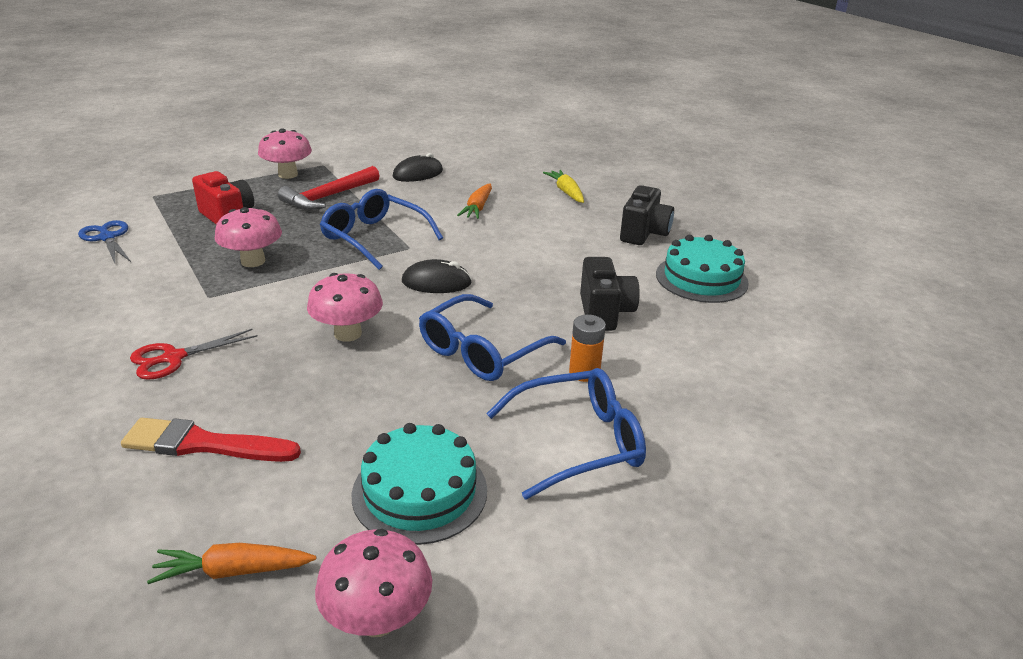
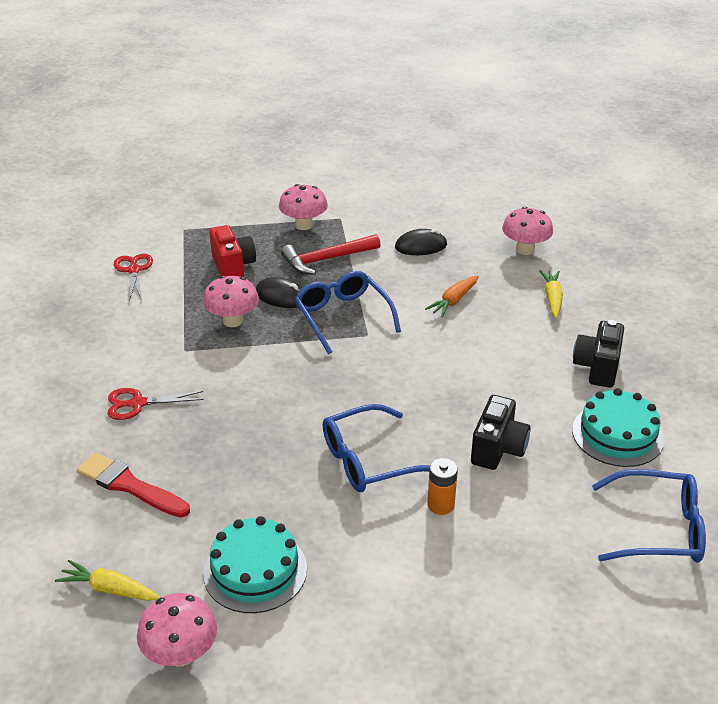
camera: 25 degrees right, 5 degrees up
blue scissors [78,220,131,263] -> red scissors [114,254,153,301]
orange carrot [147,543,316,584] -> yellow carrot [55,560,161,601]
pink mushroom [307,273,383,342] -> pink mushroom moved to [502,207,553,255]
black mouse [402,259,472,293] -> black mouse moved to [256,277,302,308]
blue glasses [486,368,646,500] -> blue glasses moved to [592,469,706,563]
black camera [620,185,674,245] -> black camera turned 150 degrees clockwise [573,320,624,388]

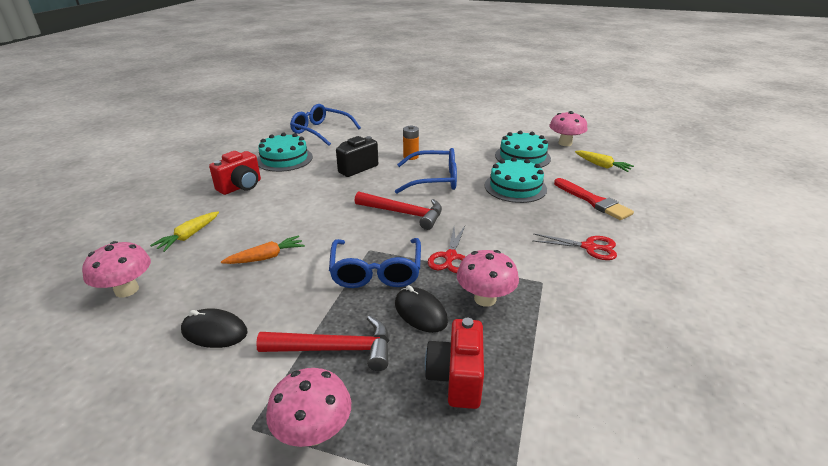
camera: 155 degrees left, 5 degrees down
red scissors [114,254,153,301] -> red scissors moved to [428,226,465,273]
black camera [573,320,624,388] -> red camera [209,151,261,195]
none -> red hammer [355,191,442,230]
none -> turquoise cake [485,157,547,203]

